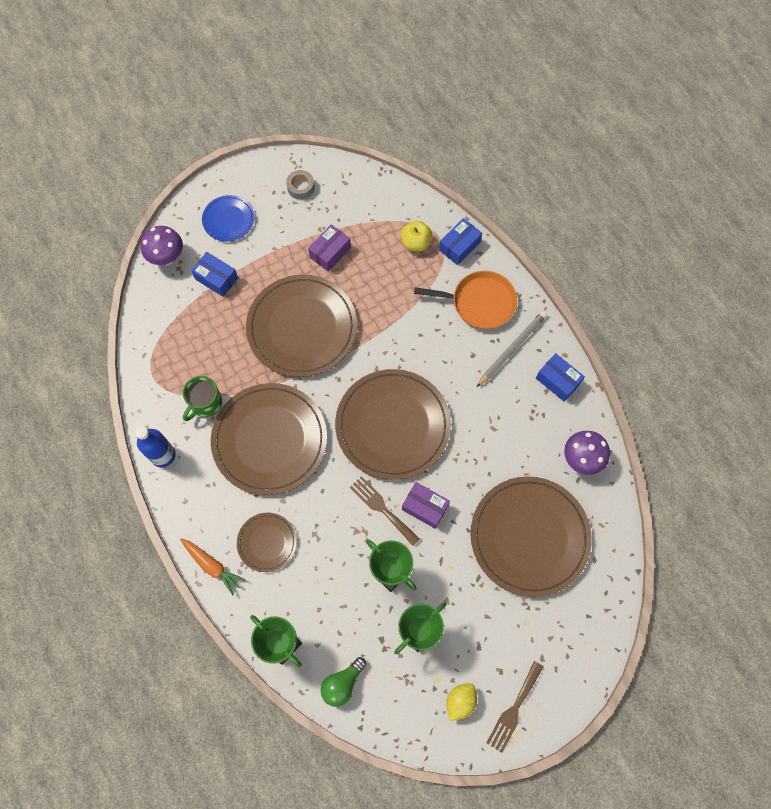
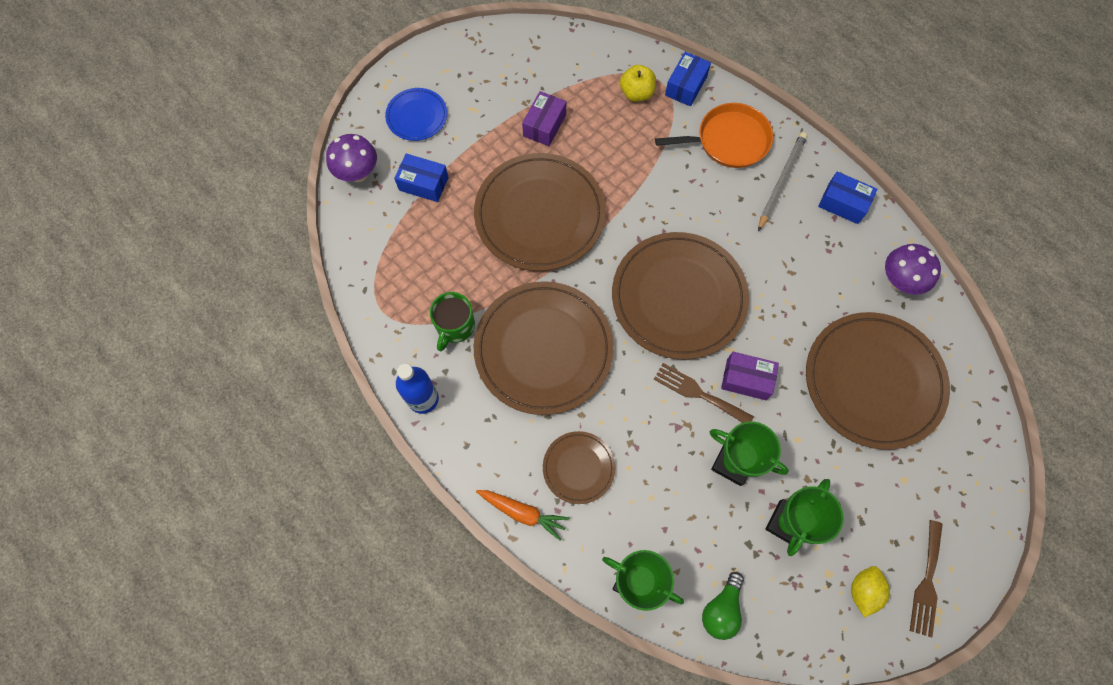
camera: 15 degrees left, 0 degrees up
grey tape [286,170,315,200] -> none

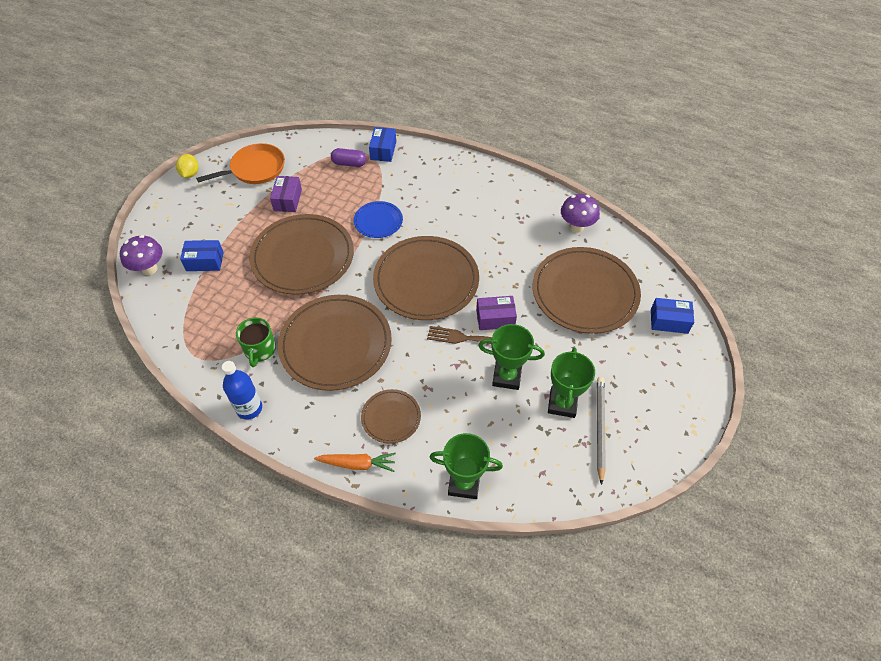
camera: 20 degrees left, 15 degrees down
blue plate [385,88,447,141] -> blue plate moved to [354,201,403,238]
yellow apple [620,65,656,102] -> purple capsule [331,148,367,167]
orange pan [655,103,773,168] -> orange pan moved to [196,143,285,184]
green light bulb [702,572,744,640] -> none
grey pencil [758,132,807,231] -> grey pencil moved to [597,377,606,485]
blue box [818,172,877,224] -> blue box moved to [651,298,694,334]
yellow lemon [851,566,890,617] -> yellow lemon moved to [176,154,199,178]
brown fork [910,520,943,638] -> none

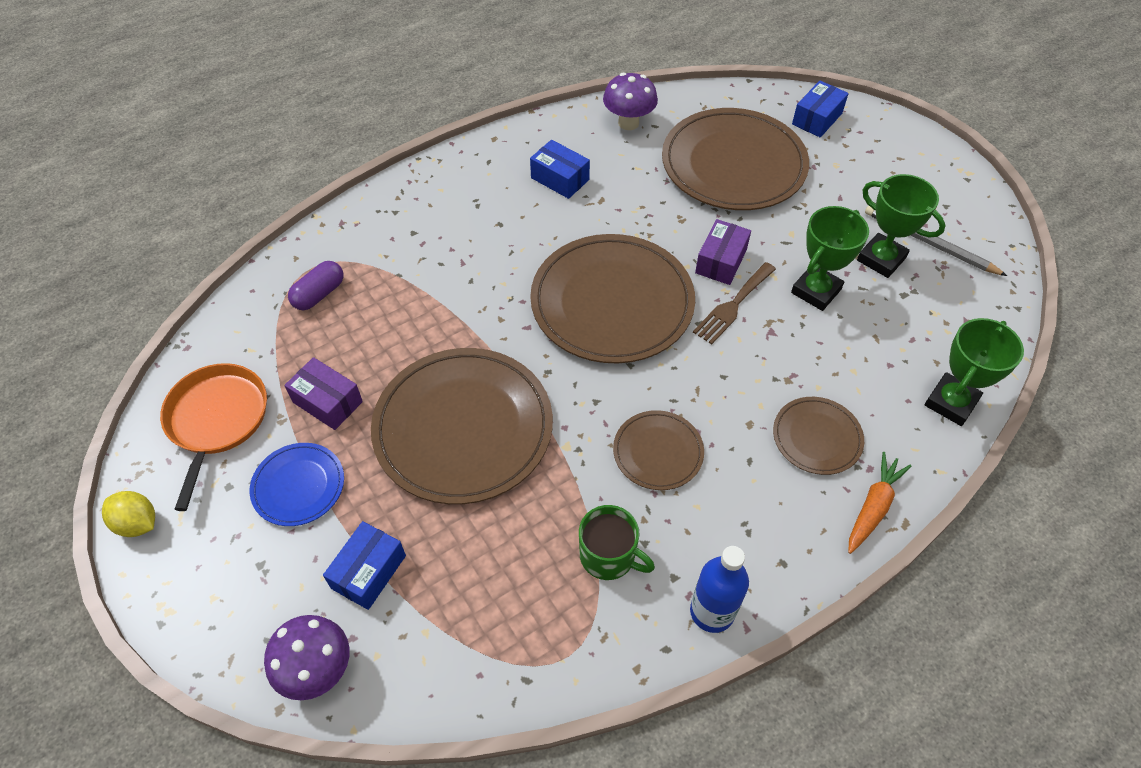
camera: 60 degrees left, 0 degrees up
brown plate [278,295,392,391] -> brown plate [613,410,704,490], size x0.50
blue plate [354,201,403,238] -> blue plate moved to [250,443,344,526]
blue box [369,127,396,162] -> blue box moved to [530,140,590,199]

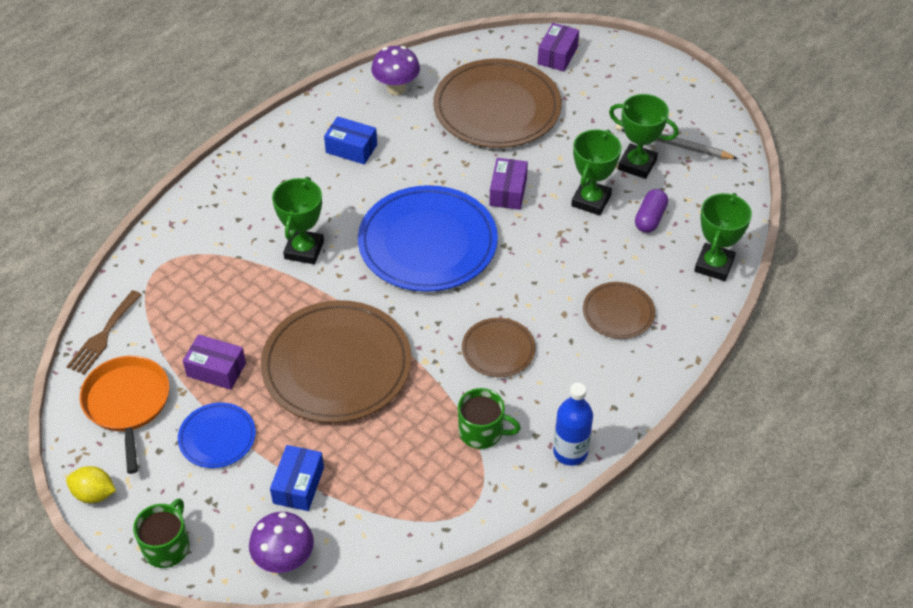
camera: 15 degrees left, 5 degrees down
purple capsule [288,261,343,310] -> purple capsule moved to [635,189,668,233]
brown plate [530,234,695,363] -> blue plate [358,185,498,292]
brown fork [693,262,776,344] -> brown fork moved to [66,290,142,375]
blue box [792,81,849,137] -> purple box [538,23,579,71]
orange carrot [848,452,912,554] -> none
none -> green mug [133,498,190,568]
none -> green trophy [272,177,324,264]

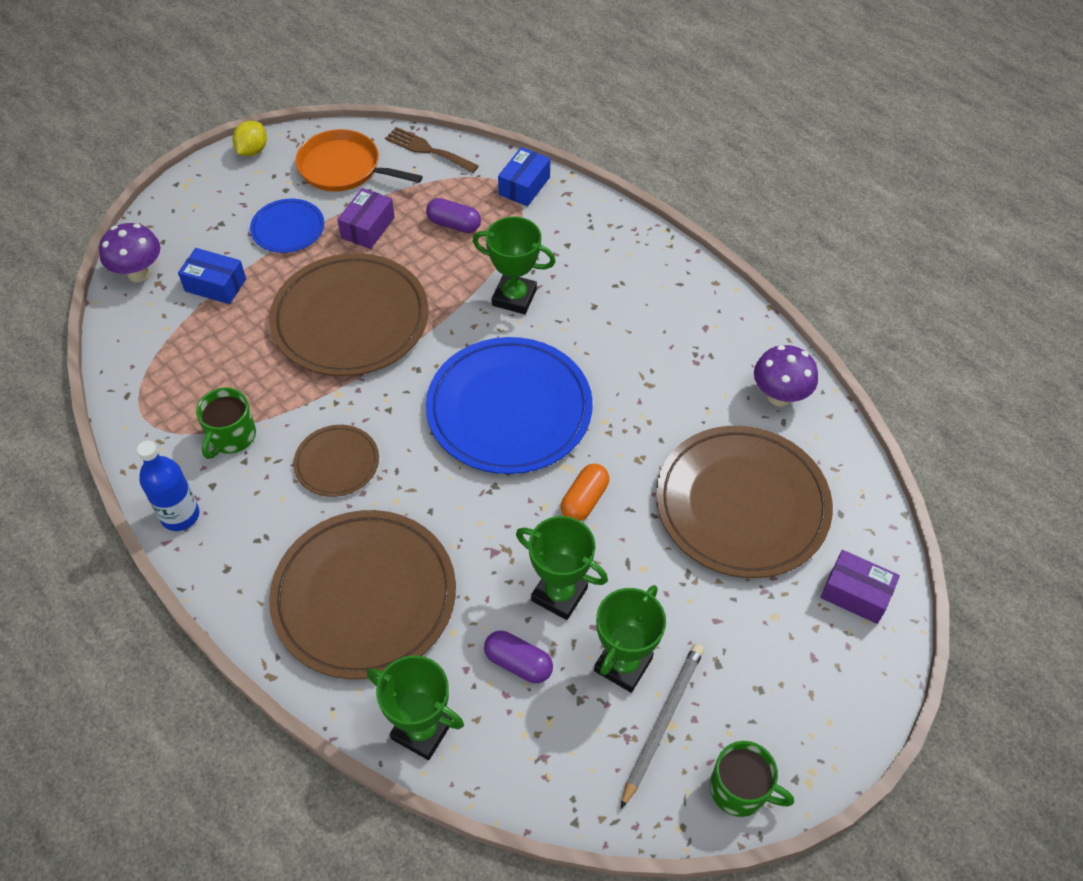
camera: 95 degrees right, 5 degrees up
orange pan [80,356,169,474] -> orange pan turned 150 degrees counterclockwise [295,129,423,192]
green mug [133,498,190,568] -> green mug moved to [710,741,794,817]
blue box [324,116,377,164] -> blue box moved to [498,147,550,206]
purple box [489,158,528,210] -> orange capsule [561,464,609,521]
brown plate [583,282,655,339] -> brown plate [269,510,456,679], size x2.02
none -> purple capsule [426,198,481,233]

